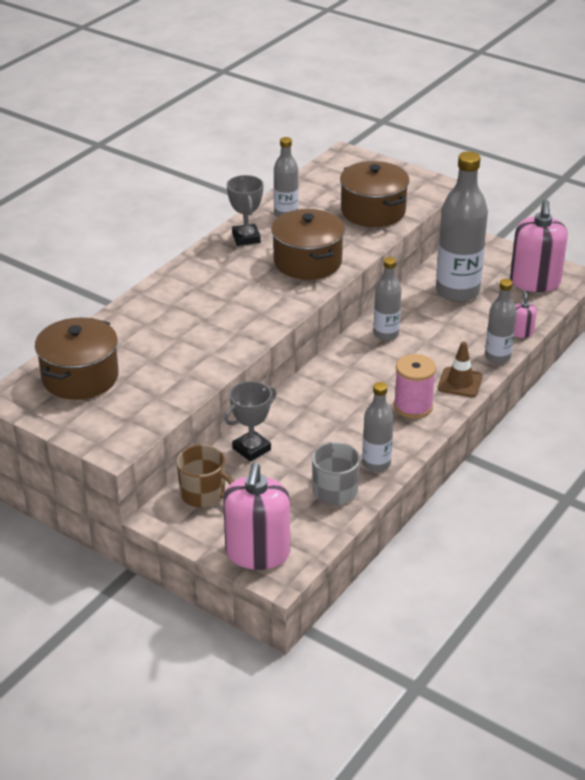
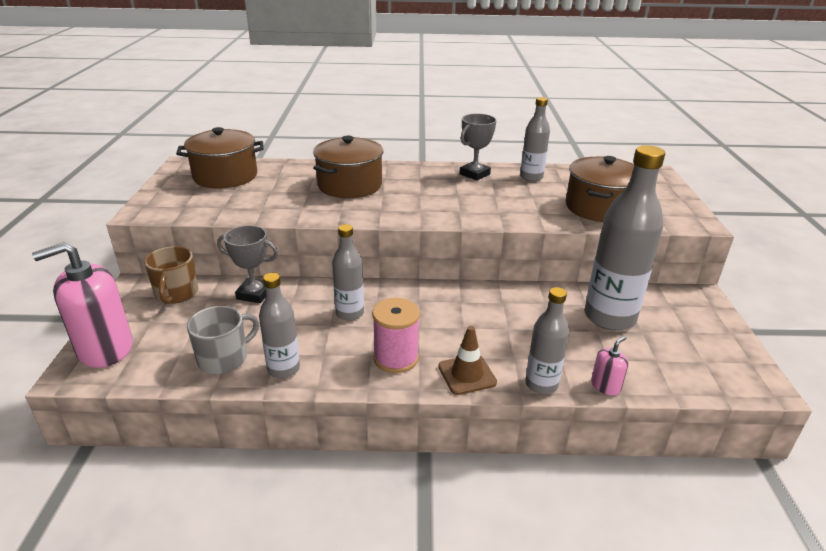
camera: 55 degrees right, 5 degrees down
brown pot [271,209,345,280] -> brown pot moved to [313,136,383,198]
grey bottle [373,257,402,341] -> grey bottle moved to [332,224,364,321]
pink soap dispenser [510,200,568,292] -> none

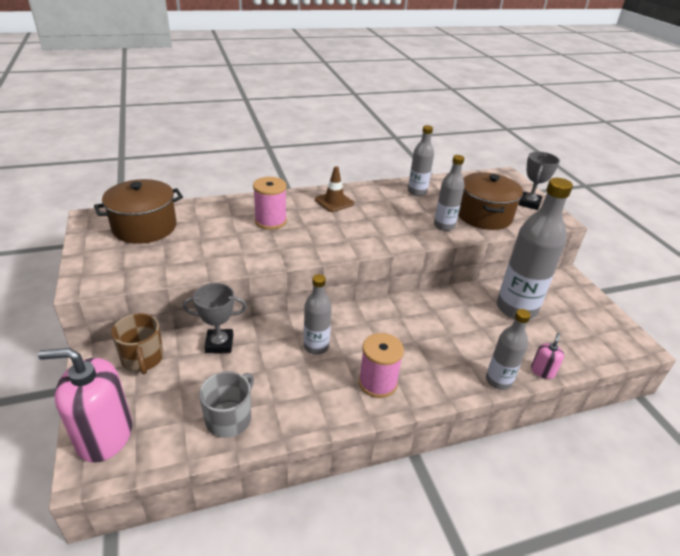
camera: 20 degrees left, 5 degrees up
pink soap dispenser [32,242,133,368] -> pink soap dispenser turned 45 degrees clockwise [38,348,132,463]
grey bottle [259,273,300,378] -> grey bottle moved to [434,155,465,231]
brown pot [313,136,383,198] -> pink spool [253,177,287,230]
brown traffic cone [438,326,497,395] -> brown traffic cone moved to [315,166,354,212]
grey trophy [460,114,497,181] -> grey trophy moved to [518,152,560,210]

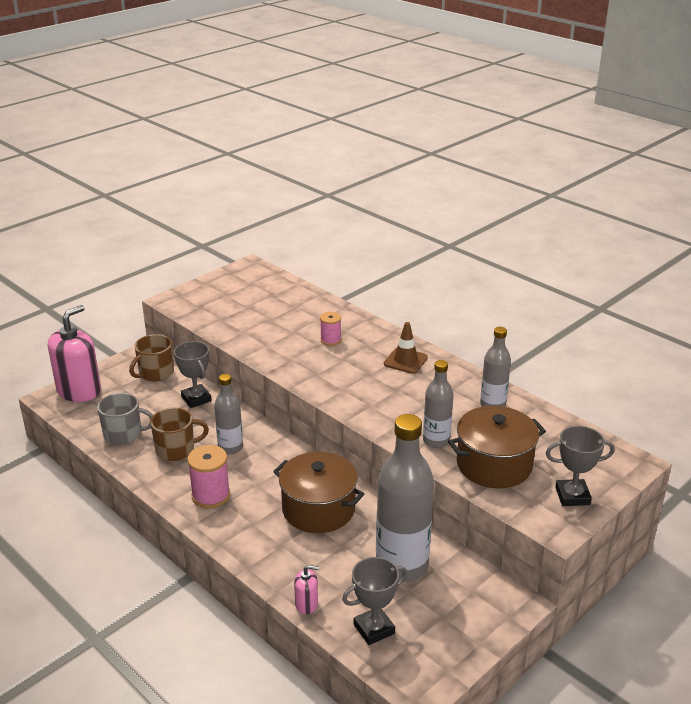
camera: 65 degrees right, 5 degrees down
pink soap dispenser [38,348,132,463] -> pink soap dispenser turned 60 degrees clockwise [48,305,101,402]
brown pot [94,179,183,244] -> brown pot moved to [273,452,364,533]
pink spool [253,177,287,230] -> pink spool [320,312,341,346], size x0.62
grey bottle [486,309,531,390] -> none
none -> brown mug [150,408,209,461]
none -> grey trophy [342,557,407,645]

